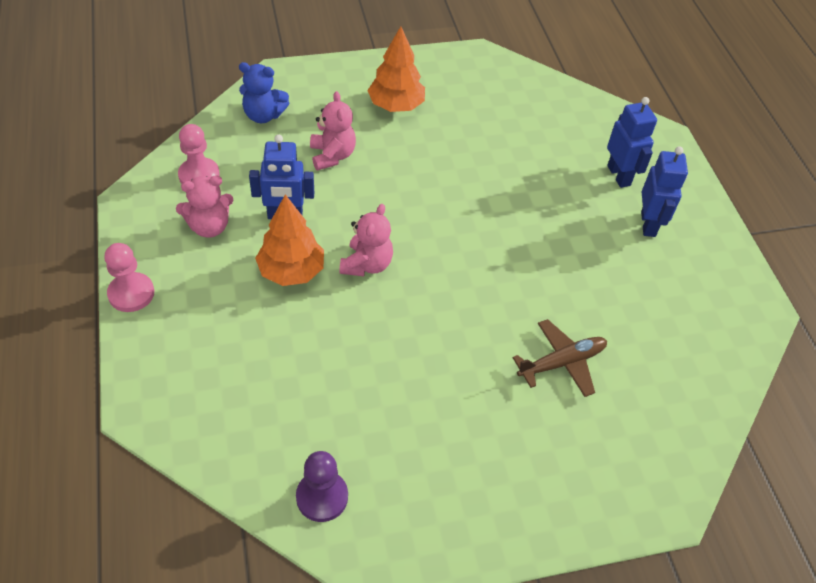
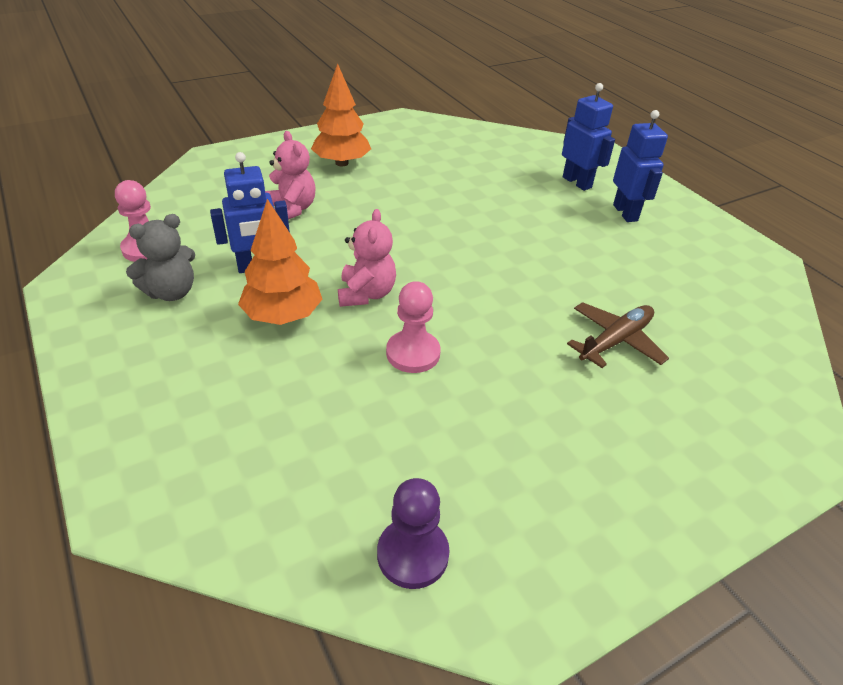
camera: 15 degrees left, 10 degrees down
pink pawn [104,243,154,312] -> pink pawn moved to [386,281,441,373]
pink teddy bear [176,175,233,238] -> grey teddy bear [126,214,195,301]
blue teddy bear [239,62,289,123] -> none

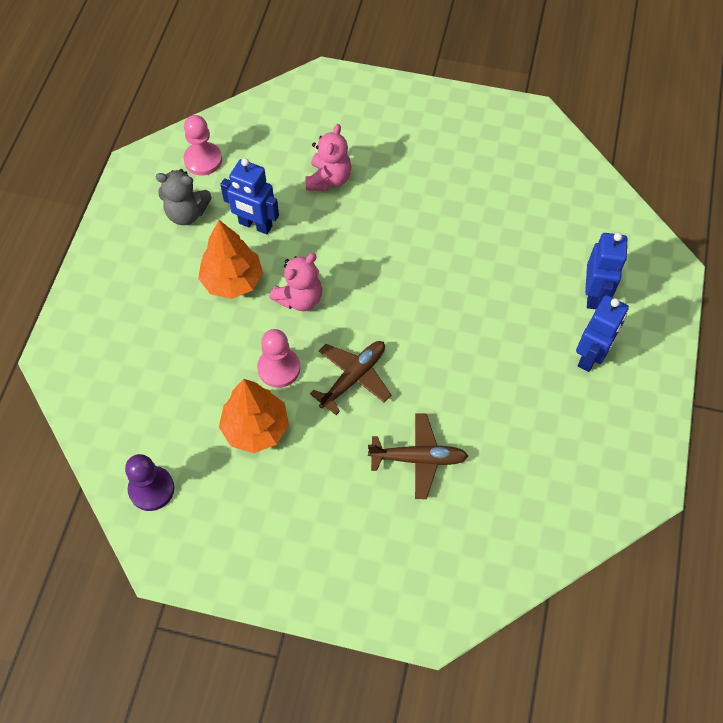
camera: 45 degrees right, 20 degrees up
orange tree [311,63,371,166] -> orange tree moved to [219,379,289,453]
none -> brown plane [310,341,391,415]

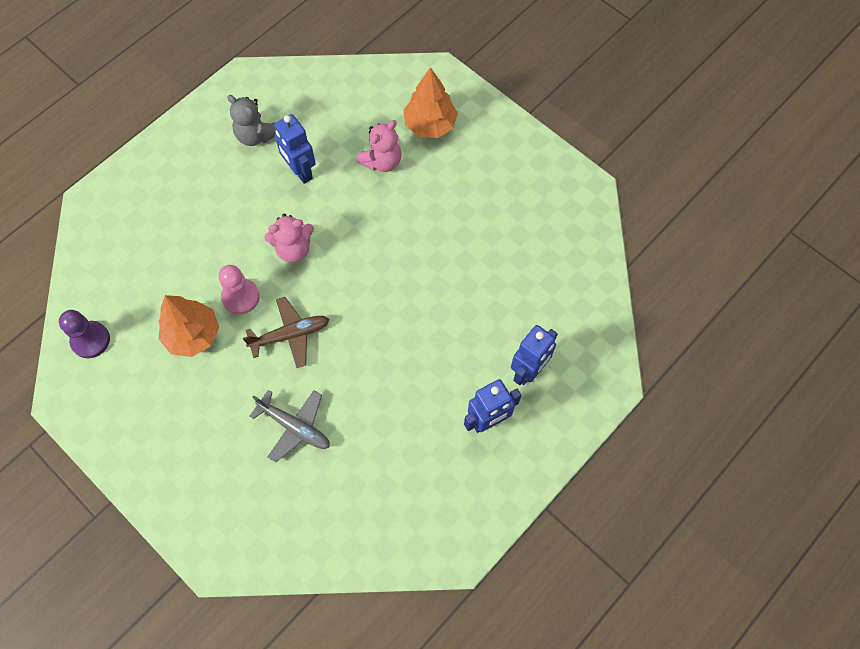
camera: 30 degrees right, 5 degrees up
pink pawn [183,115,222,176] -> none
orange tree [198,220,263,299] -> orange tree moved to [404,67,458,138]
brown plane [368,413,468,499] -> grey plane [250,390,330,462]

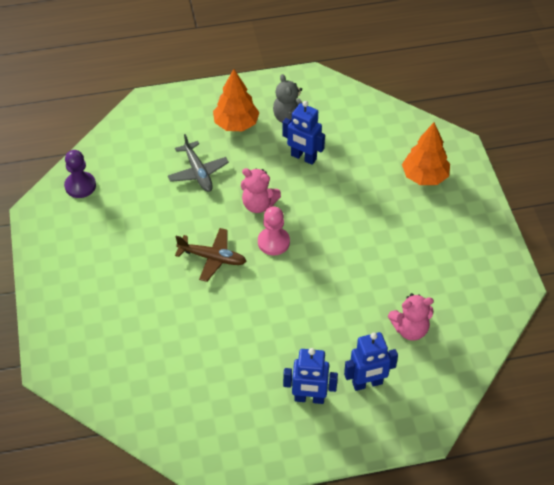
camera: 35 degrees right, 15 degrees down
orange tree [159,295,219,357] -> orange tree moved to [213,69,260,131]
pink pawn [218,265,260,315] -> pink pawn moved to [258,206,290,256]
grey plane [250,390,330,462] -> grey plane moved to [168,134,229,192]
blue robot [274,114,316,184] -> blue robot turned 60 degrees counterclockwise [283,101,325,165]
pink teddy bear [356,120,402,172] -> pink teddy bear moved to [388,293,434,341]

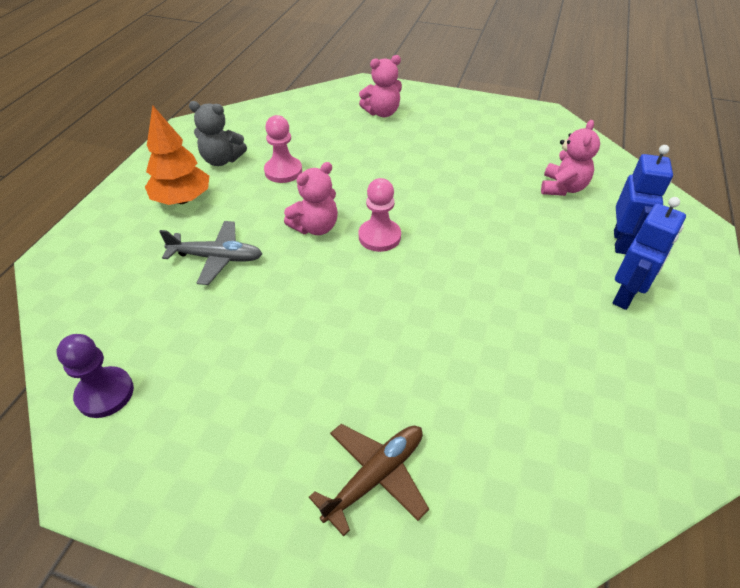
camera: 60 degrees left, 5 degrees down
brown plane [175,228,247,282] -> brown plane moved to [309,424,429,536]
blue robot [283,101,325,165] -> pink pawn [264,115,302,183]
orange tree [402,122,450,185] -> pink teddy bear [359,55,402,117]

